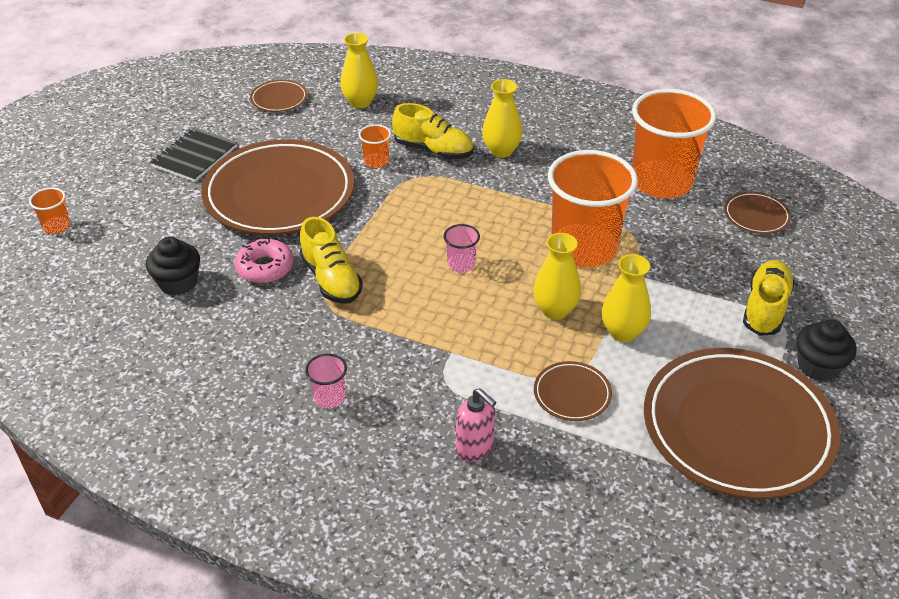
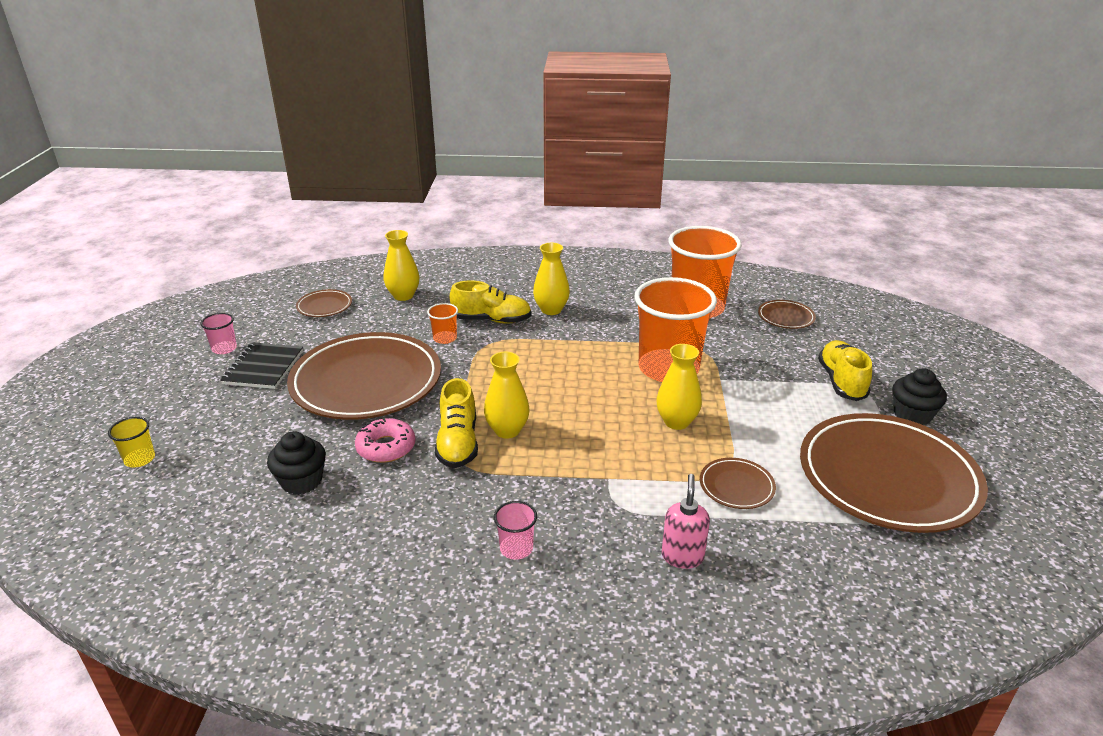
camera: 20 degrees left, 10 degrees down
orange cup [29,188,70,234] -> yellow cup [108,417,155,468]
yellow shoe [300,217,363,304] -> yellow shoe turned 45 degrees clockwise [435,378,478,468]
pink cup [444,224,480,273] -> pink cup moved to [201,313,237,354]
pink soap dispenser [456,388,496,462] -> pink soap dispenser turned 105 degrees counterclockwise [662,474,710,569]
yellow vase [602,254,651,342] -> yellow vase moved to [484,352,530,439]

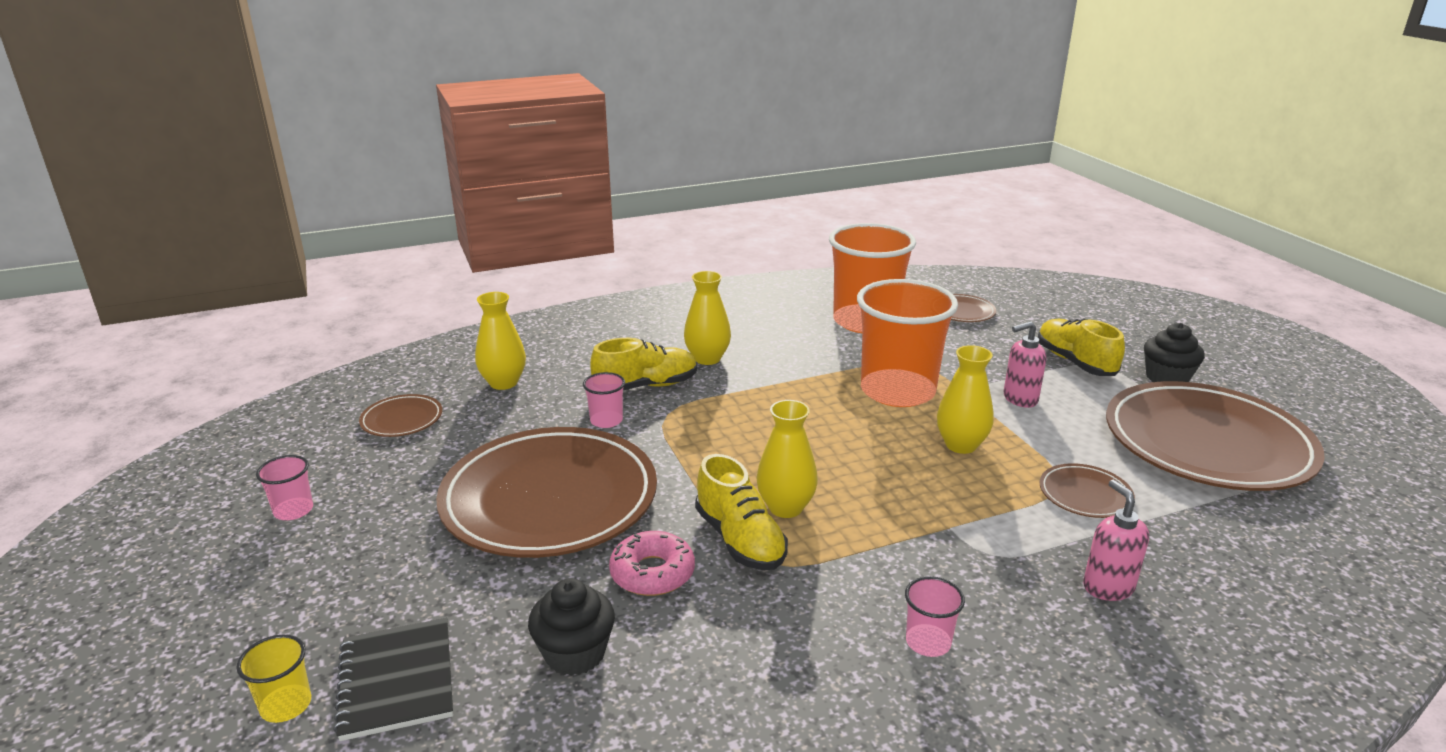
camera: 25 degrees left, 5 degrees down
black notebook [220,342,303,389] -> black notebook moved to [333,618,453,741]
orange cup [427,303,458,344] -> pink cup [583,372,625,428]
none -> pink soap dispenser [1003,321,1046,408]

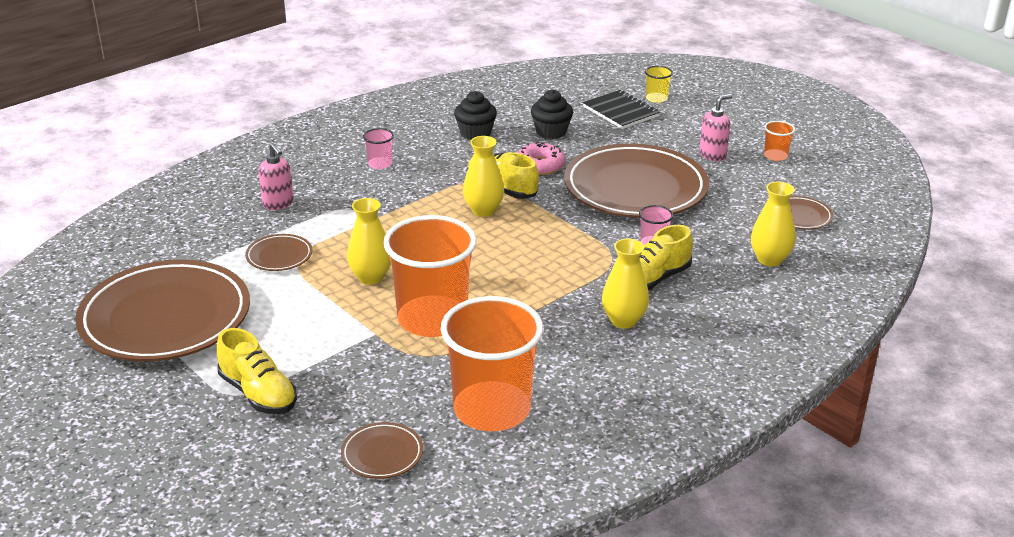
camera: 160 degrees right, 5 degrees up
pink cup [256,455,313,520] -> orange cup [764,121,795,161]
pink soap dispenser [1003,321,1046,408] -> pink soap dispenser moved to [699,94,732,161]
black cupcake [1144,323,1205,382] -> black cupcake moved to [454,91,497,140]

